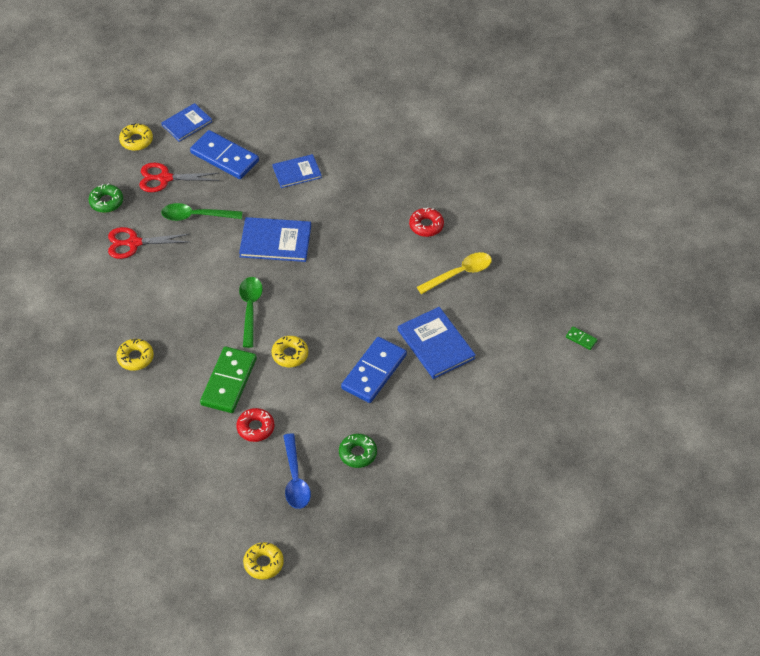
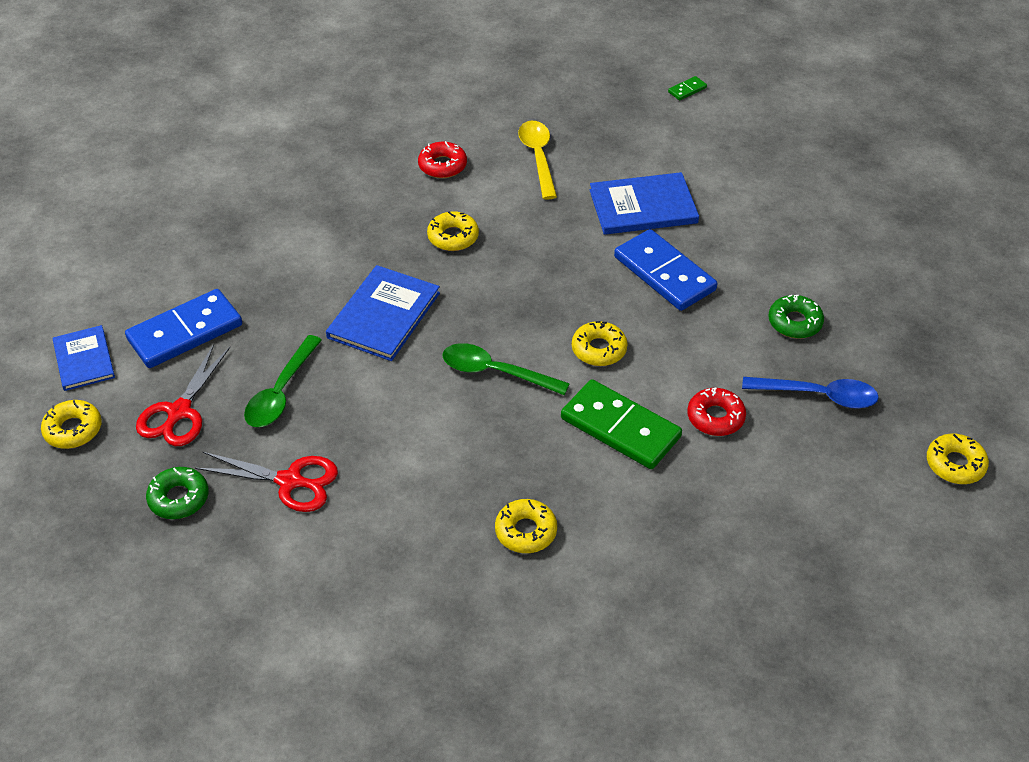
camera: 70 degrees left, 5 degrees down
red scissors [108,227,189,259] -> red scissors turned 90 degrees counterclockwise [195,452,338,512]
blue book [272,154,322,188] -> none
none -> yellow donut [427,211,479,251]

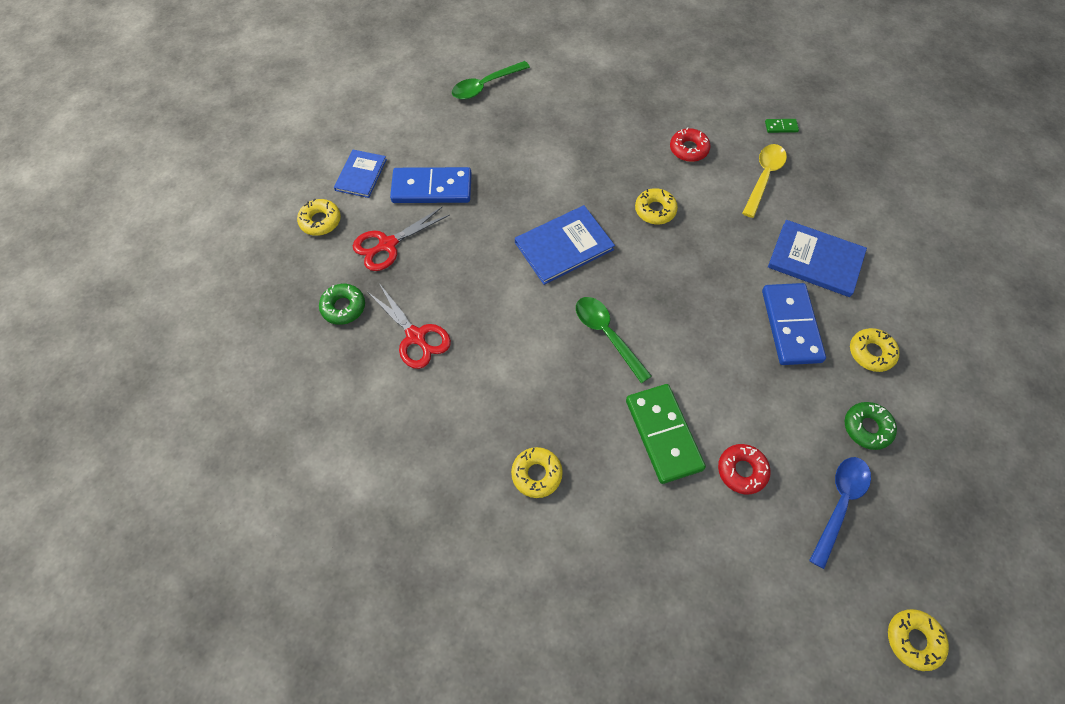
camera: 35 degrees right, 15 degrees up
green spoon [244,335,322,427] -> green spoon moved to [452,61,530,100]
yellow donut [572,321,628,366] -> yellow donut moved to [850,328,900,372]
green domino [668,76,707,101] -> green domino moved to [765,119,799,133]
blue spoon [742,377,879,409] -> blue spoon turned 105 degrees counterclockwise [809,457,871,569]

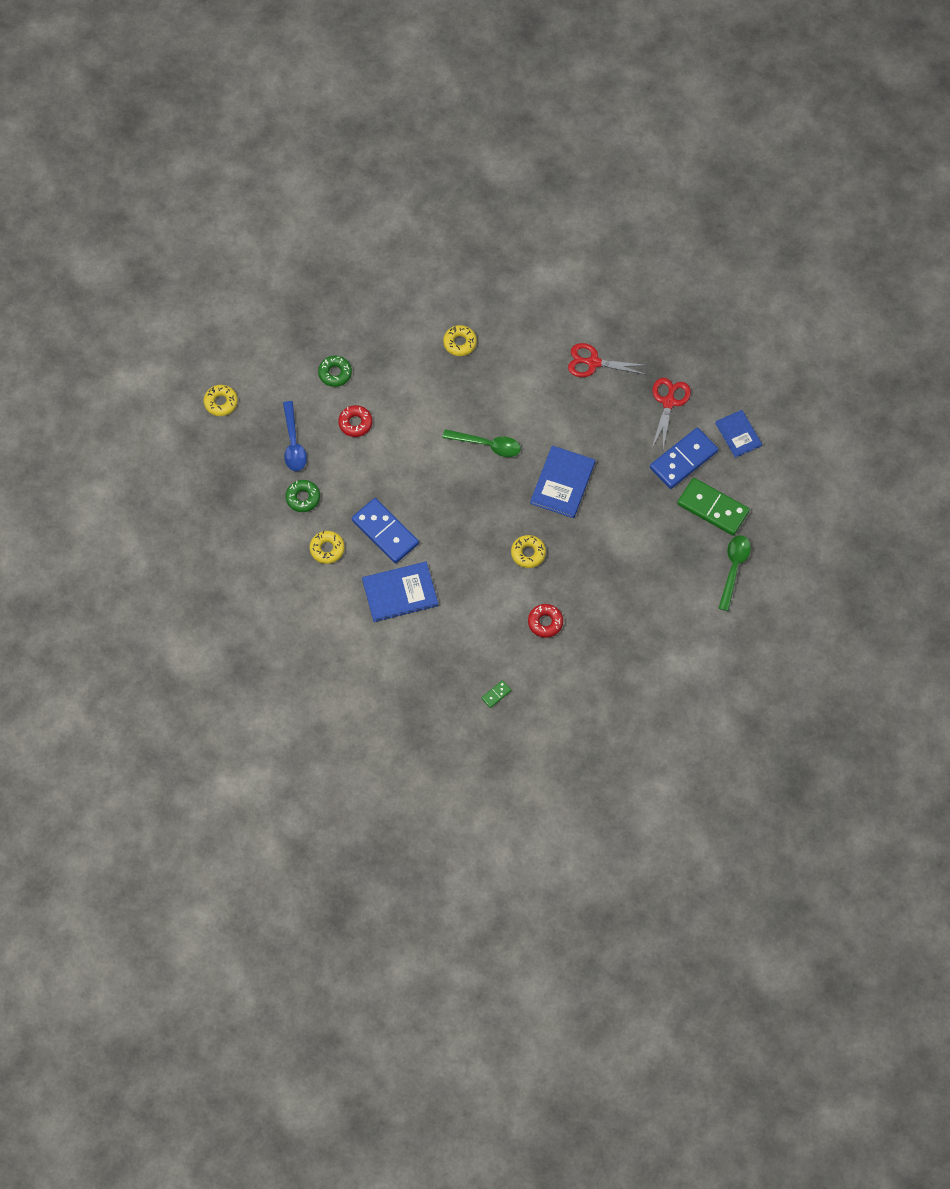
camera: 140 degrees right, 5 degrees up
yellow donut [297,198,341,236] -> none
green donut [319,284,365,325] -> green donut moved to [318,356,352,387]
green domino [626,384,706,484] -> green domino moved to [677,478,750,536]
yellow spoon [742,144,787,218] -> none

